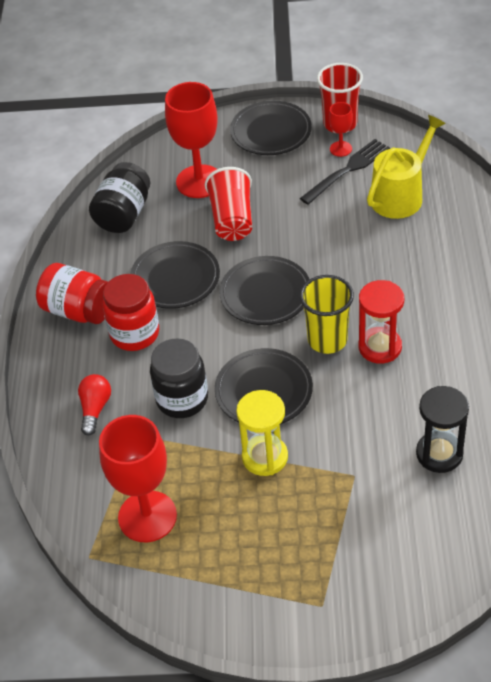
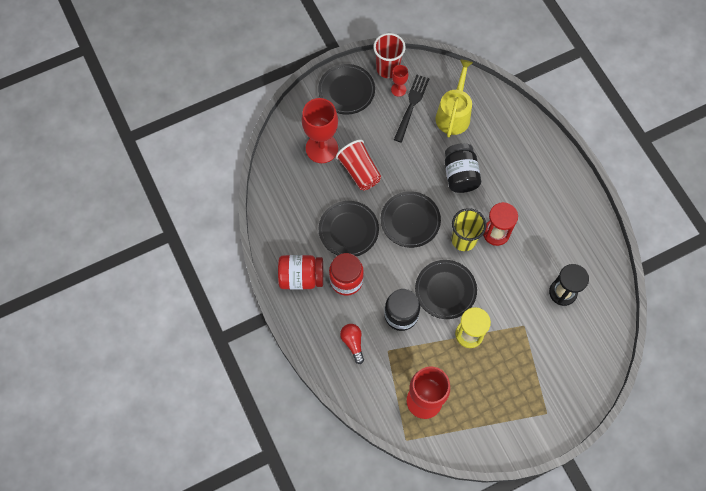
camera: 30 degrees left, 20 degrees up
black jar [89,162,150,233] -> black jar moved to [445,143,481,193]

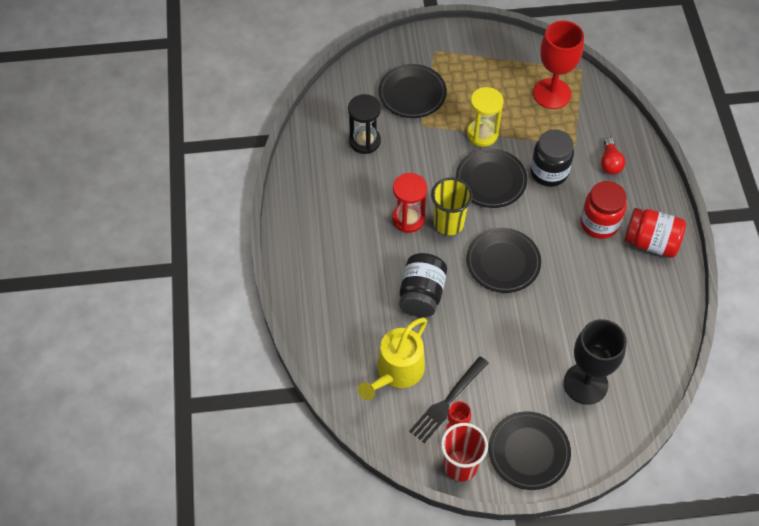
camera: 160 degrees left, 10 degrees down
red goblet [302,98,338,163] -> black goblet [564,319,627,405]
black plate [319,201,379,256] -> black plate moved to [379,64,447,118]
red cup [336,140,381,190] -> none

